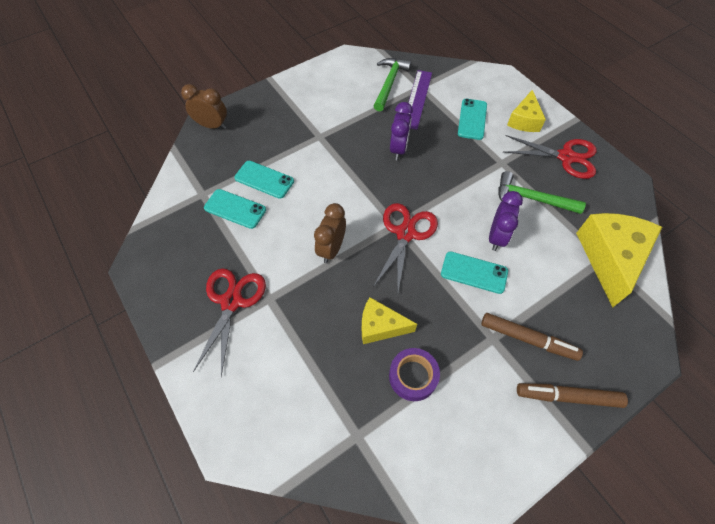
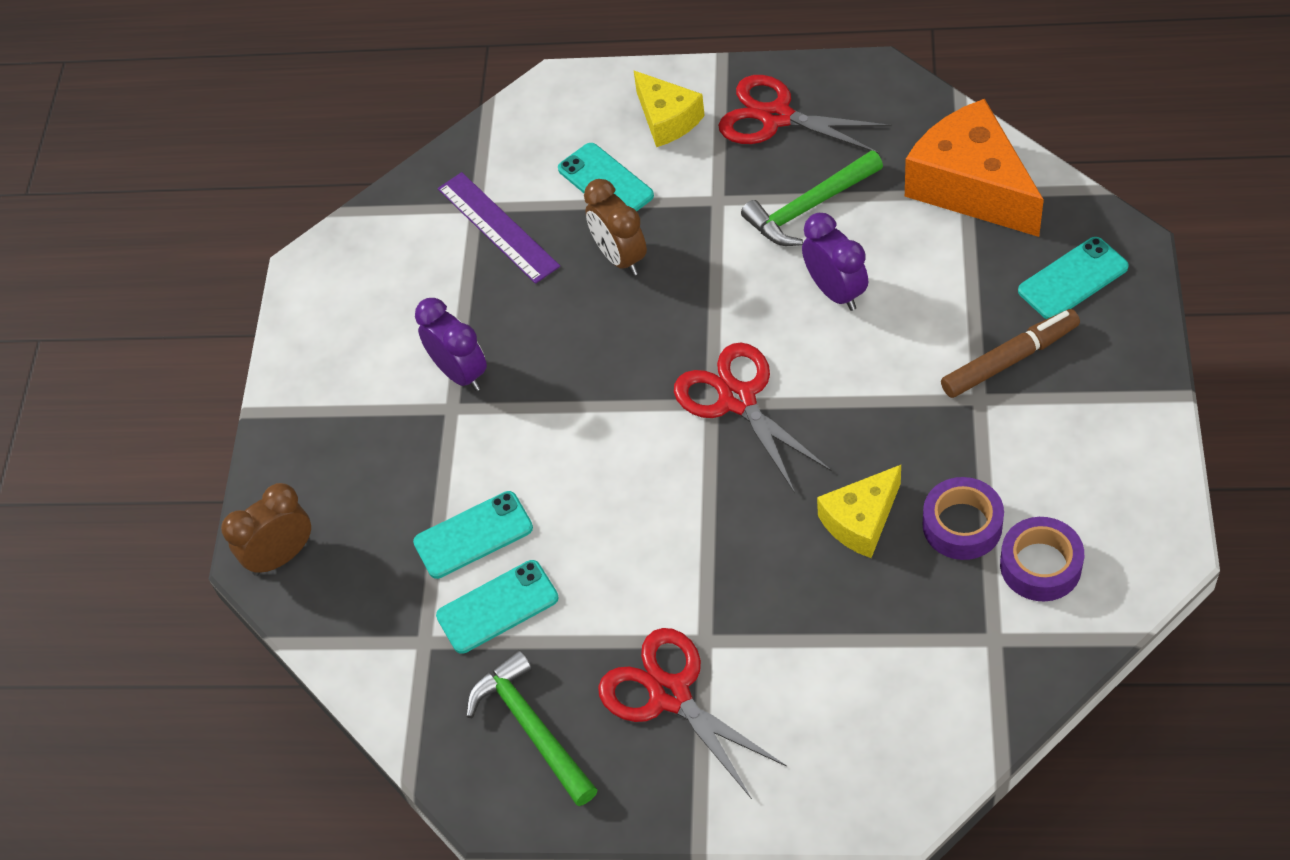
camera: 45 degrees left, 5 degrees down
brown clock [314,203,346,263] -> brown clock moved to [584,179,647,276]
green hammer [374,58,412,111] -> green hammer moved to [466,650,598,806]
purple clock [390,102,413,160] -> purple clock moved to [415,298,487,391]
turquoise phone [441,251,508,294] -> turquoise phone moved to [1018,237,1129,319]
red scissors [504,135,596,179] -> red scissors turned 120 degrees counterclockwise [718,75,892,154]
brown marker [517,383,628,408] -> none
yellow cheese [576,213,662,308] -> orange cheese [905,99,1044,237]
none -> purple tape [1000,517,1084,601]

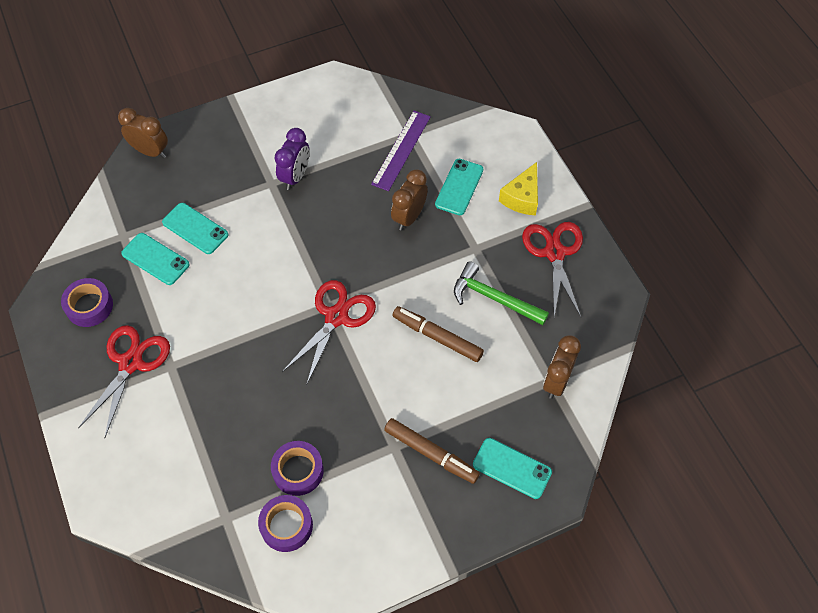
camera: 55 degrees right, 5 degrees up
green hammer [466,650,598,806] -> purple tape [61,278,113,327]
purple clock [802,213,868,311] -> brown marker [392,306,484,362]
yellow cheese [817,465,901,558] -> none
orange cheese [905,99,1044,237] -> brown clock [543,335,581,399]

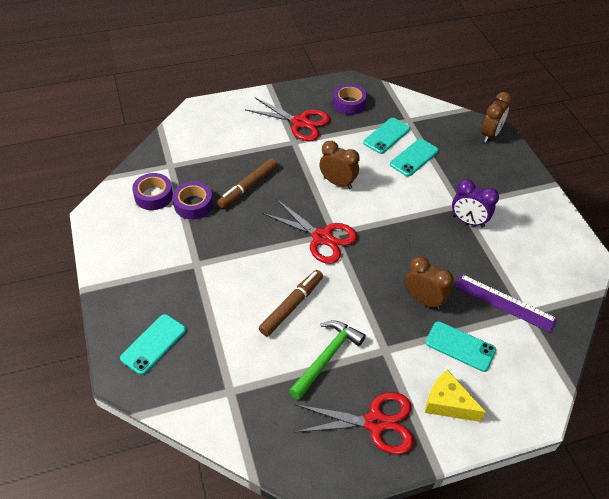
camera: 95 degrees right, 10 degrees down
brown marker [384,418,480,484] -> brown marker moved to [217,158,277,208]
brown clock [543,335,581,399] -> brown clock moved to [319,141,359,189]

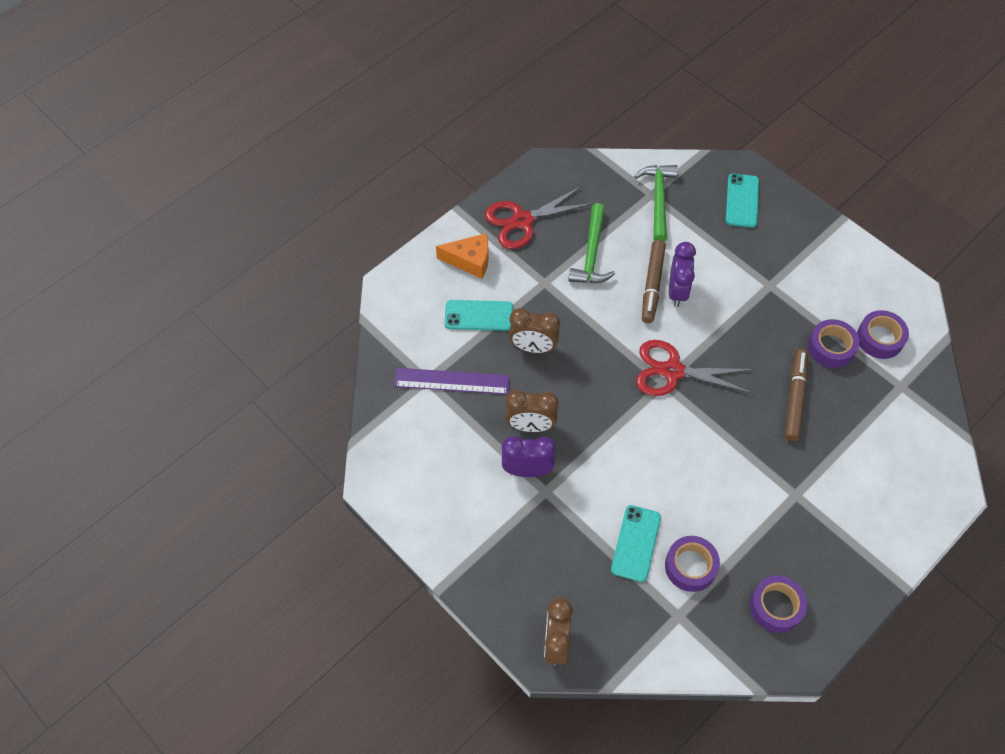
camera: 155 degrees right, 10 degrees up
red scissors [245,98,330,141] -> none
brown clock [319,141,359,189] -> brown clock moved to [505,390,559,432]
turquoise phone [363,118,410,154] -> purple tape [665,536,720,592]
yellow cheese [425,369,486,422] -> orange cheese [436,233,489,279]
none -> green hammer [634,165,678,242]
none -> purple clock [669,242,696,307]

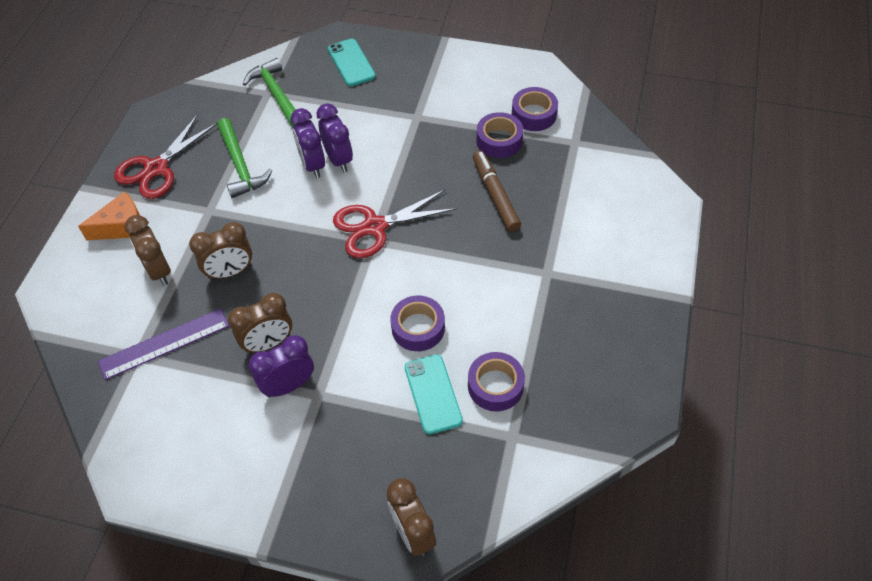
camera: 30 degrees left, 5 degrees down
turquoise phone [445,300,513,331] -> brown clock [125,215,171,286]
brown marker [642,240,666,323] -> purple clock [290,108,325,178]
purple tape [750,575,807,633] -> purple tape moved to [390,295,445,351]

